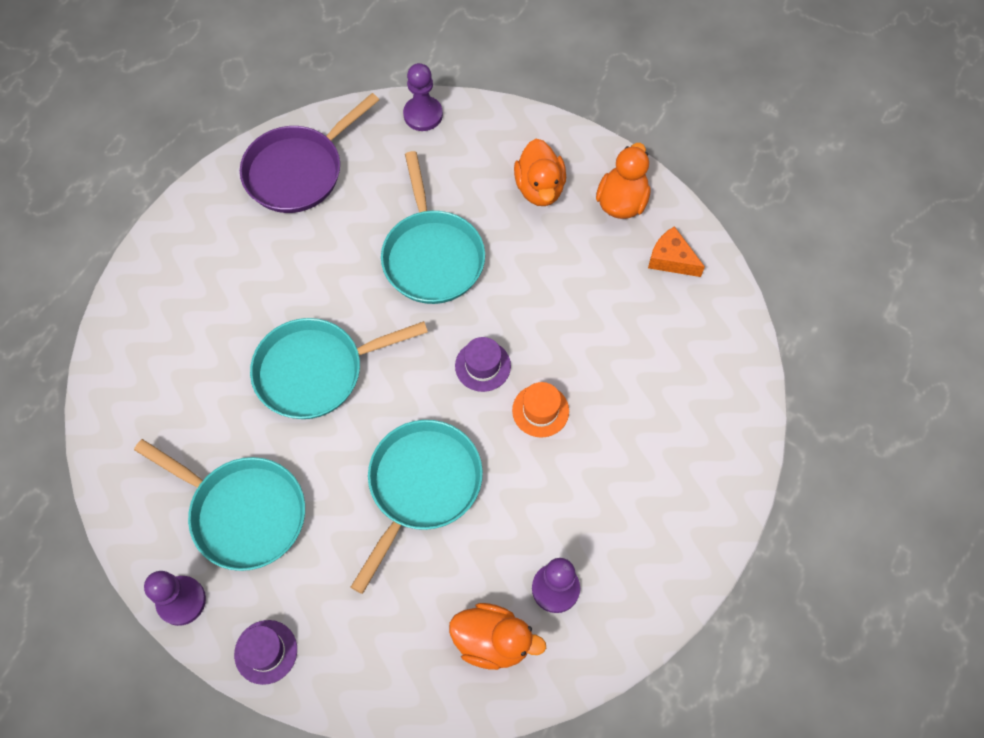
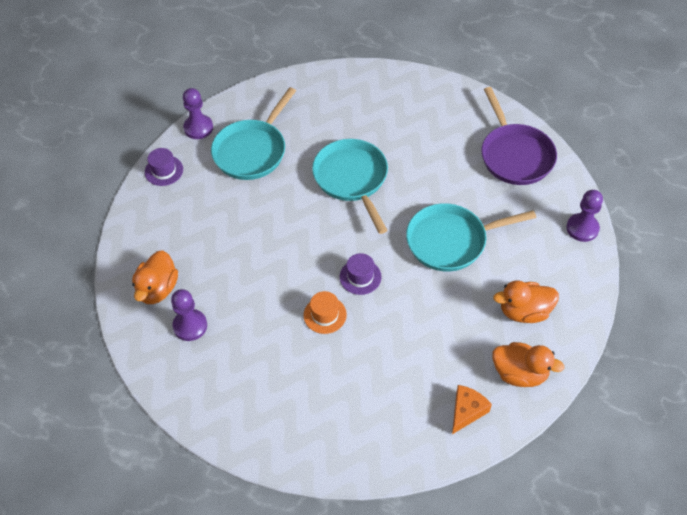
camera: 90 degrees right, 10 degrees down
purple pan [240,93,379,213] -> purple pan turned 150 degrees counterclockwise [481,87,557,185]
turquoise pan [351,420,483,594] -> none

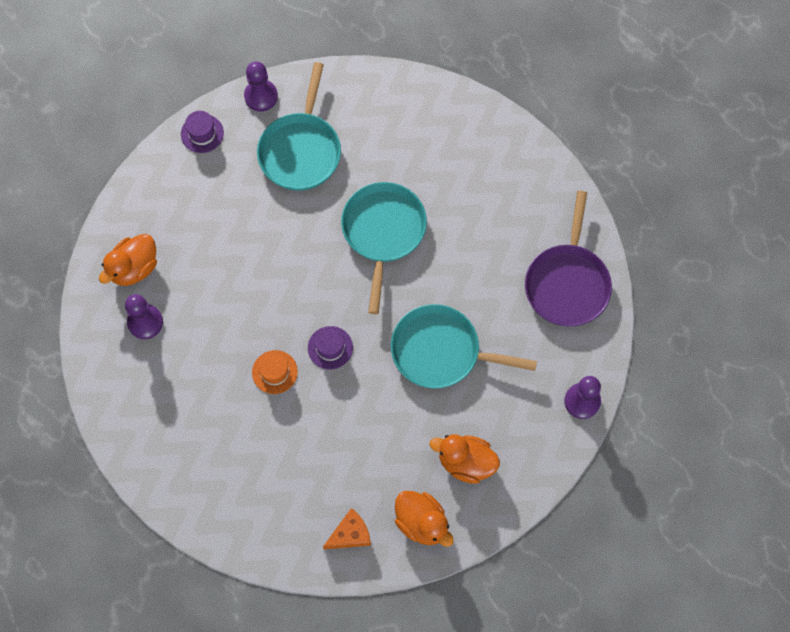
camera: 25 degrees right, 15 degrees up
turquoise pan [211,87,296,180] -> turquoise pan turned 45 degrees counterclockwise [257,62,341,191]

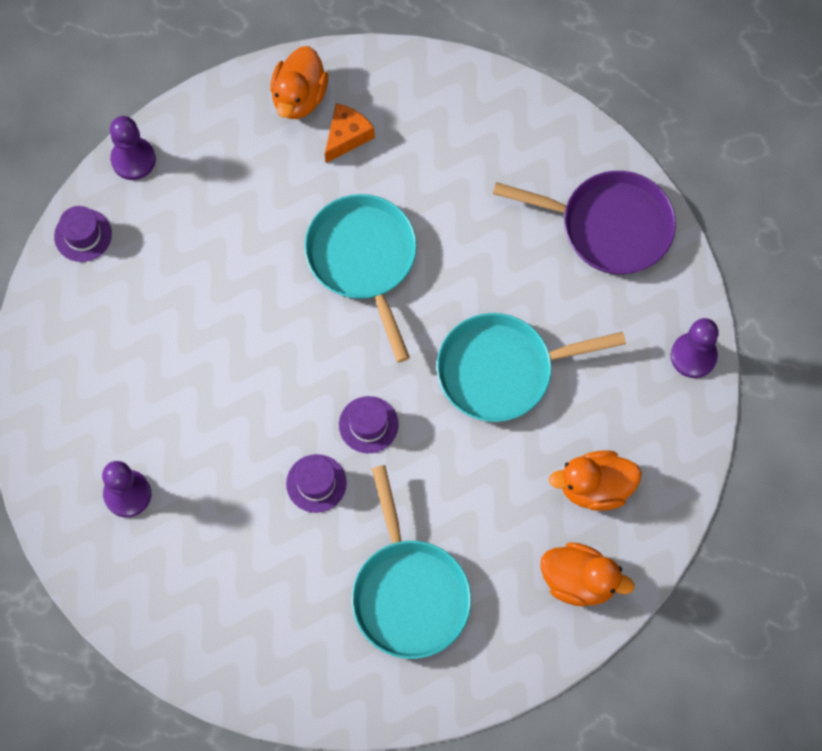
camera: 25 degrees left, 0 degrees up
orange duck [99,234,157,286] -> orange duck moved to [270,46,328,119]
orange hat [252,350,298,394] -> purple hat [286,454,347,513]
turquoise pan [257,62,341,191] -> turquoise pan moved to [352,465,471,659]
orange cheese [323,508,371,549] -> orange cheese moved to [325,103,375,163]
purple pan [525,191,612,327] -> purple pan turned 60 degrees counterclockwise [493,171,676,274]

